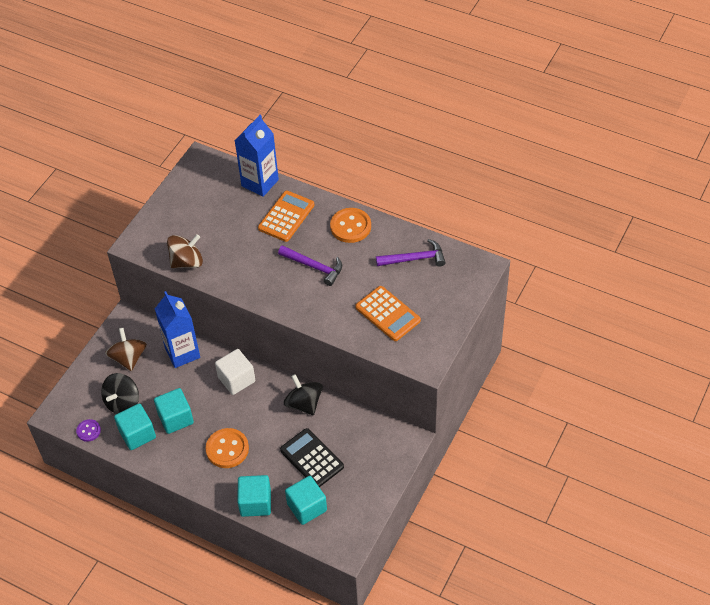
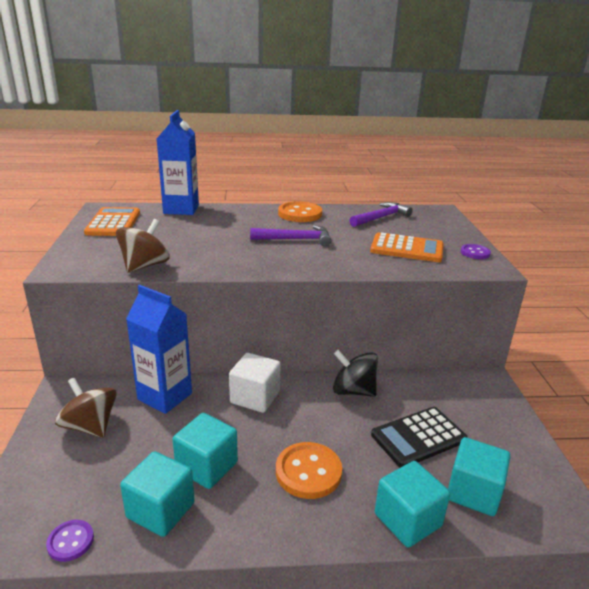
camera: 35 degrees left, 25 degrees down
black spinning top [101,373,139,414] -> none
orange calculator [258,191,315,242] -> orange calculator moved to [84,207,140,236]
black calculator [280,428,344,487] -> black calculator turned 45 degrees counterclockwise [371,407,467,468]
none -> purple button [461,244,491,259]

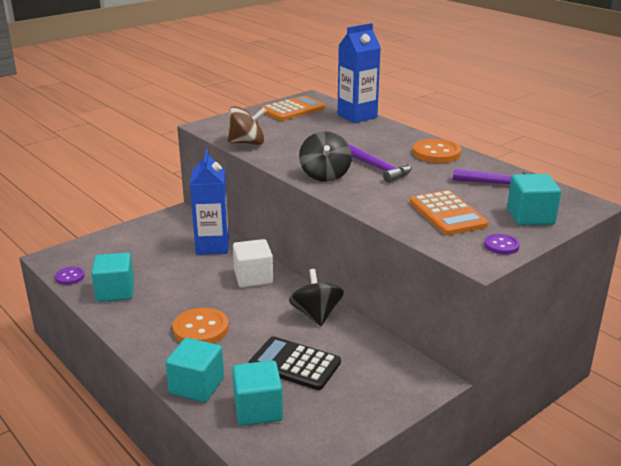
camera: 55 degrees right, 0 degrees up
brown spinning top [55,378,117,438] -> none
turquoise cube [172,413,238,489] -> turquoise cube moved to [507,174,561,226]
none -> black spinning top [299,131,352,182]

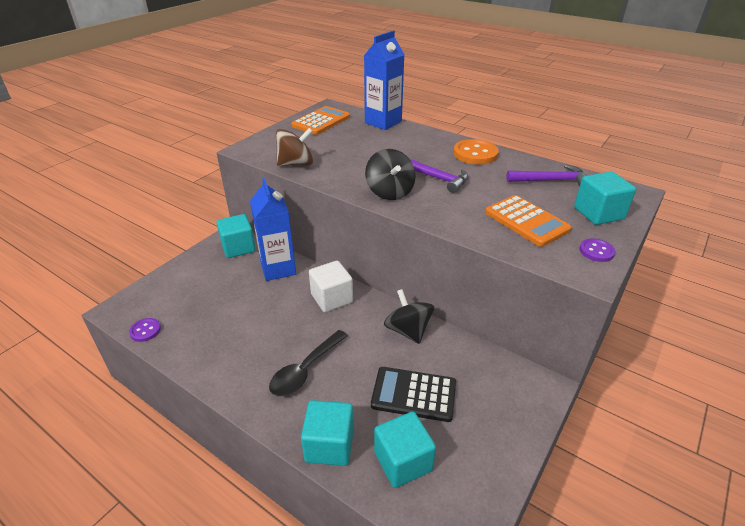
camera: 15 degrees left, 10 degrees up
turquoise cube [91,253,134,302] -> turquoise cube moved to [217,214,256,258]
orange button [173,308,229,343] -> black spoon [269,330,348,396]

